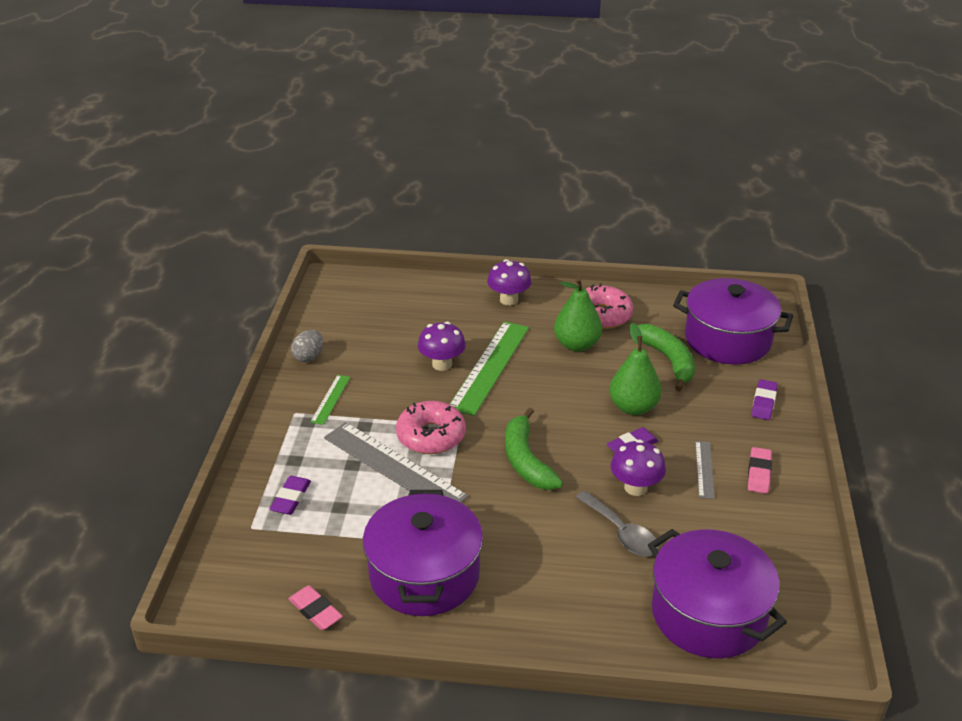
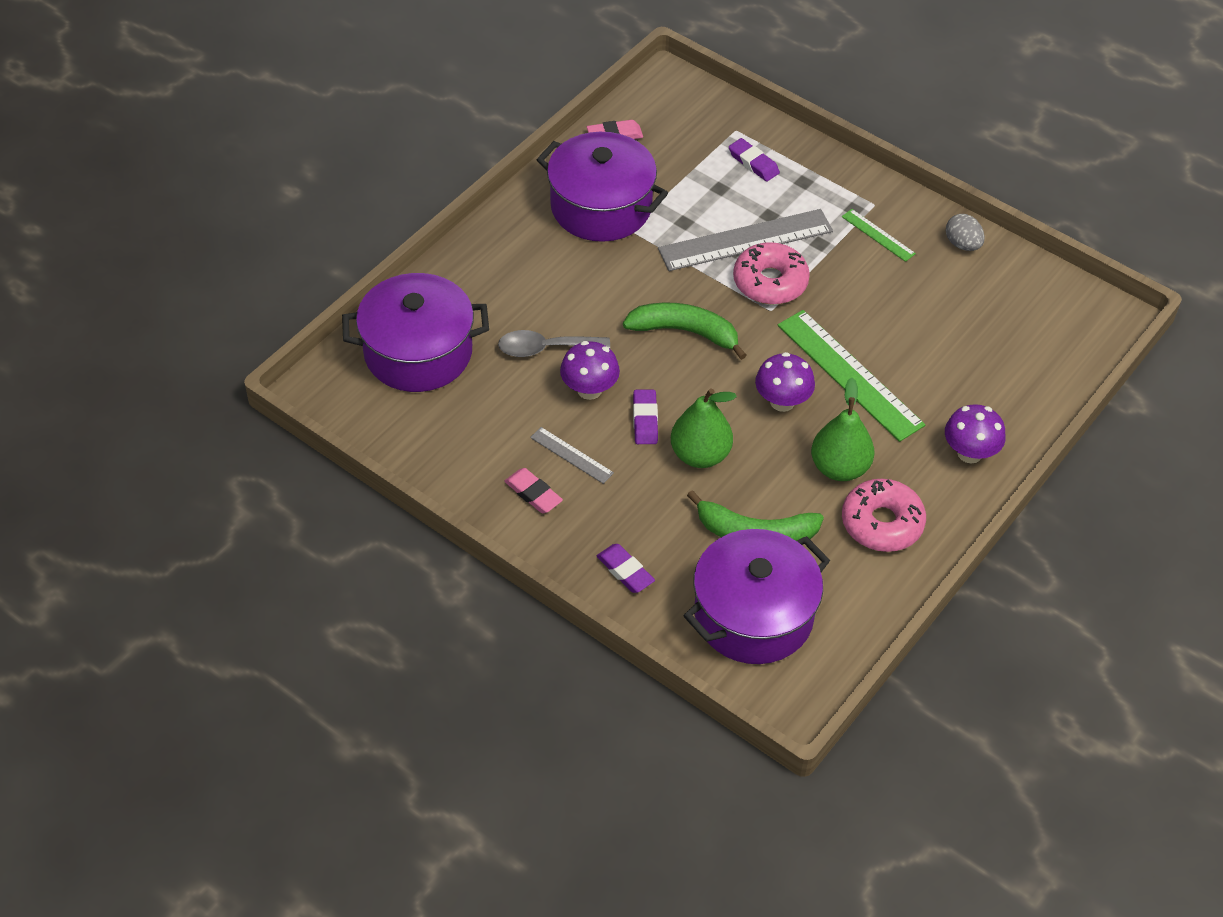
camera: 120 degrees right, 15 degrees up
purple mushroom [418,322,466,371] -> purple mushroom moved to [755,352,815,412]

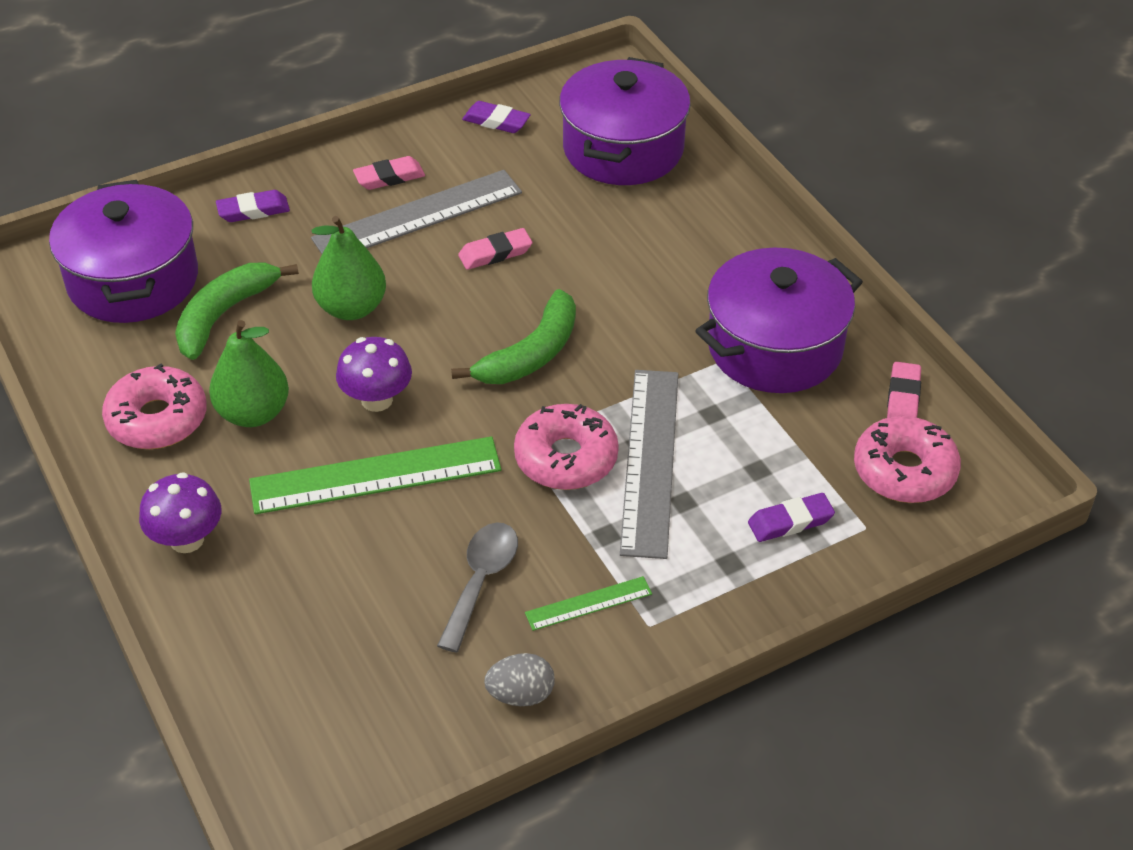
camera: 115 degrees right, 5 degrees down
grey spoon [498,330,610,357] -> grey spoon moved to [437,522,518,653]
grey ruler [530,427,614,484] -> grey ruler [311,170,522,254], size x2.06
purple mushroom [560,341,620,400] -> pink eraser [458,228,532,270]
purple eraser [633,389,658,444] -> purple eraser moved to [462,101,531,133]
none -> pink donut [854,416,961,503]

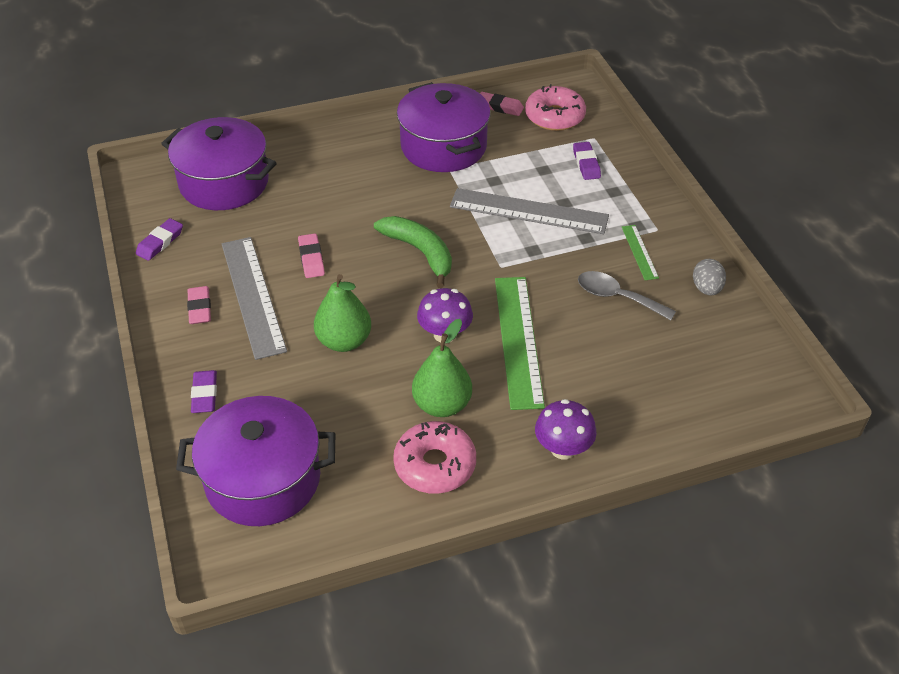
camera: 80 degrees left, 0 degrees up
green banana [175,262,299,360] -> none
pink donut [514,404,619,490] -> none

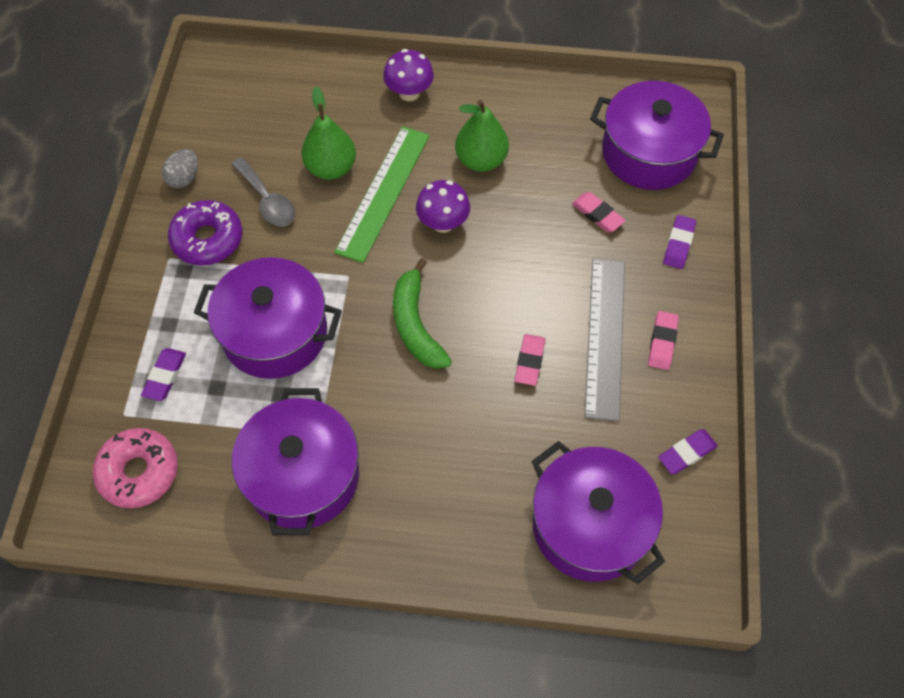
camera: 155 degrees left, 15 degrees up
green pear [314,274,371,352] -> green pear moved to [301,87,356,180]
pink donut [393,421,476,494] -> none
grey ruler [450,188,609,234] -> purple pot [193,257,342,379]
pink eraser [480,92,524,116] -> pink eraser moved to [572,192,626,232]
green ruler [622,225,659,280] -> purple donut [168,200,242,265]

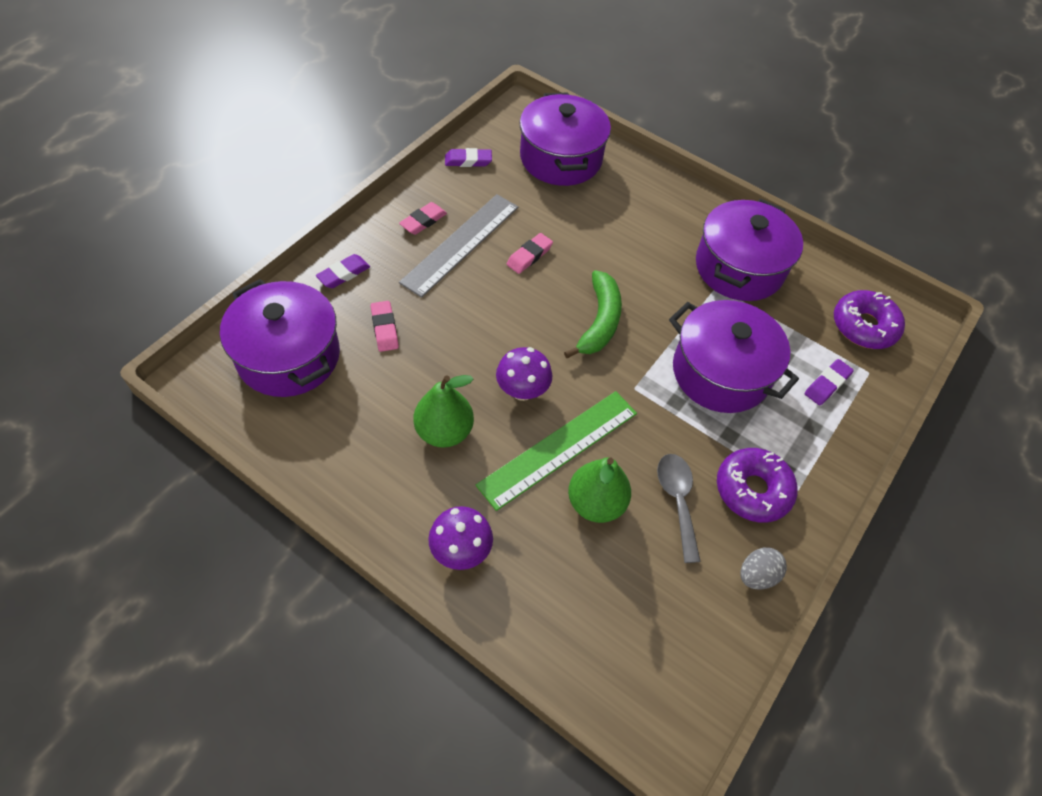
camera: 155 degrees left, 5 degrees down
pink donut [93,428,178,508] -> purple donut [834,290,905,349]

